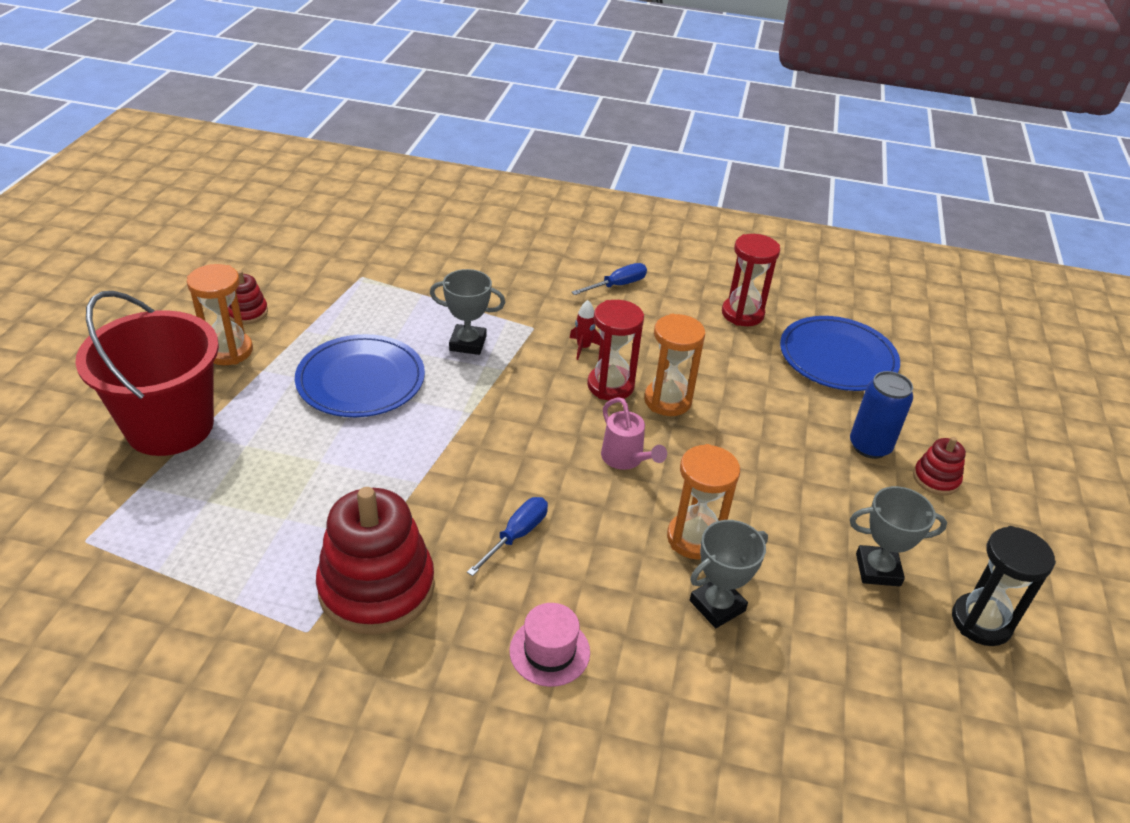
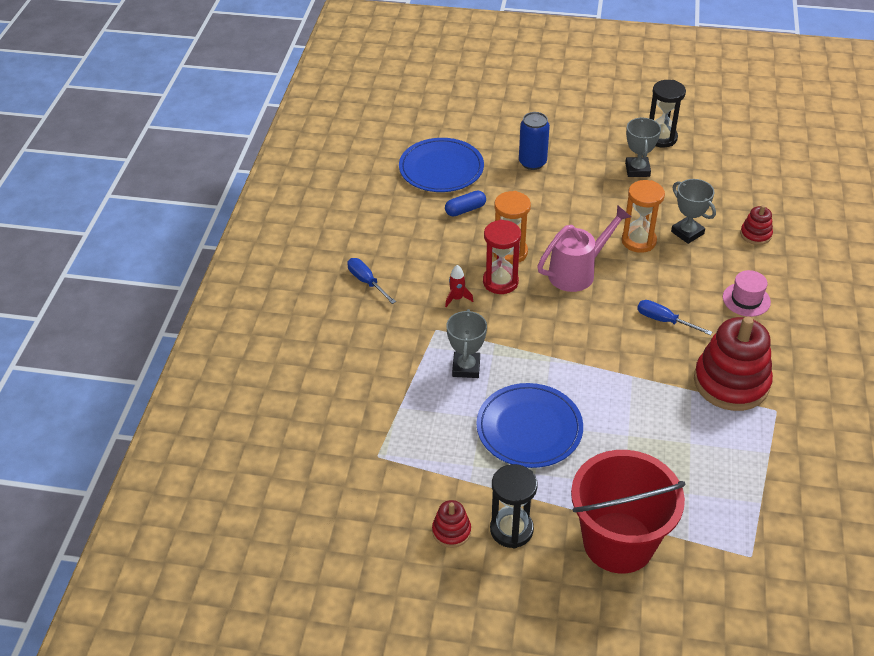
camera: 90 degrees left, 5 degrees up
orange hourglass [187,264,253,365] -> black hourglass [490,464,538,548]
pink watering can [601,397,667,470] -> pink watering can [537,205,631,292], size x1.56
red hourglass [722,234,780,326] -> none
red stacking toy [913,437,966,495] -> red stacking toy moved to [740,205,773,245]
none -> blue capsule [445,190,486,217]

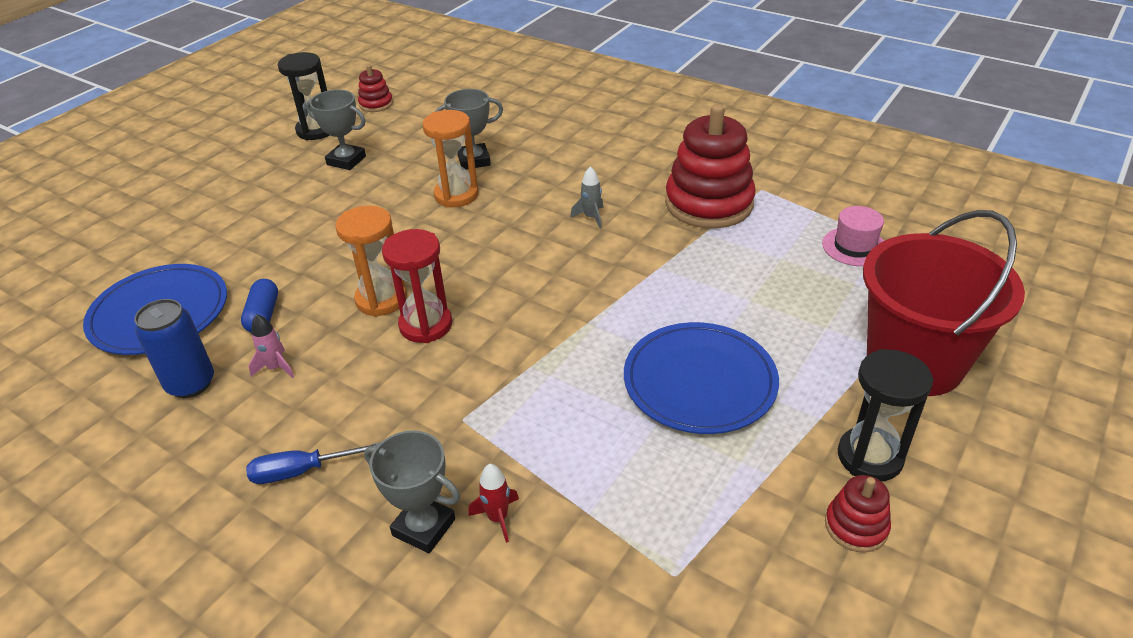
camera: 65 degrees left, 5 degrees down
red rocket [445,265,473,307] -> red rocket moved to [468,464,519,543]
grey trophy [446,309,487,378] -> grey trophy moved to [364,430,460,553]
blue can [519,112,550,170] -> blue can moved to [134,299,214,398]
pink watering can [537,205,631,292] -> none
blue screwdriver [637,300,712,335] -> grey rocket [570,166,604,229]
pink hat [723,270,771,317] -> pink hat moved to [822,206,884,266]
red stacking toy [740,205,773,245] -> red stacking toy moved to [358,65,393,112]
none -> pink rocket [249,314,294,378]

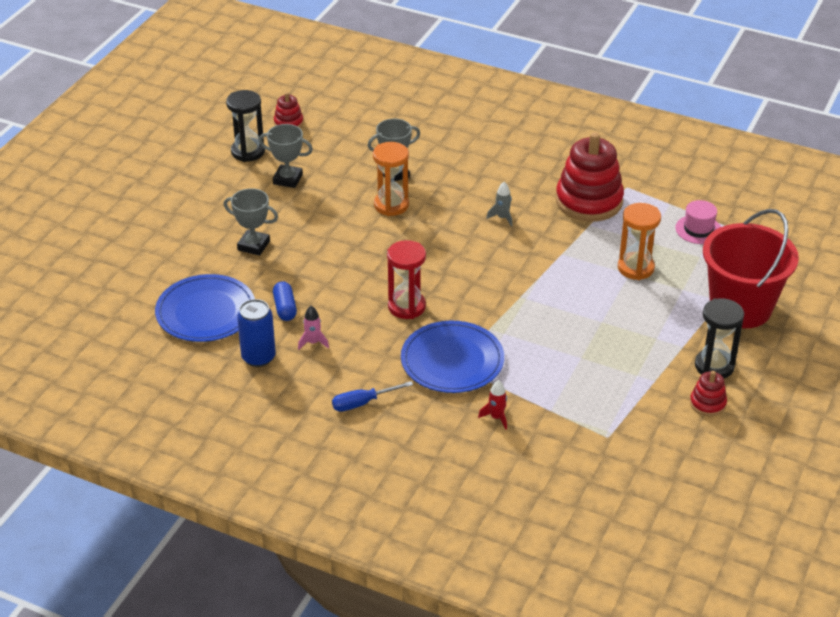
camera: 10 degrees left, 0 degrees up
orange hourglass [335,206,407,317] -> orange hourglass moved to [618,203,661,280]
grey trophy [364,430,460,553] -> grey trophy moved to [224,188,278,256]
blue plate [624,322,779,434] -> blue plate moved to [401,321,504,393]

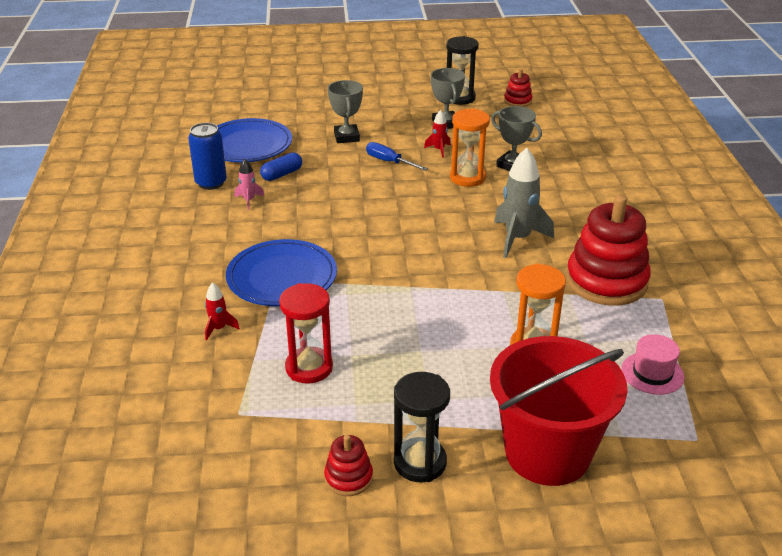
camera: 60 degrees right, 5 degrees down
blue screwdriver [332,381,413,412] -> blue screwdriver moved to [366,142,428,171]
red hourglass [387,240,426,319] -> red hourglass moved to [279,283,333,384]
grey rocket [486,182,512,227] -> grey rocket [494,148,554,258], size x2.02
none -> red rocket [424,110,451,158]

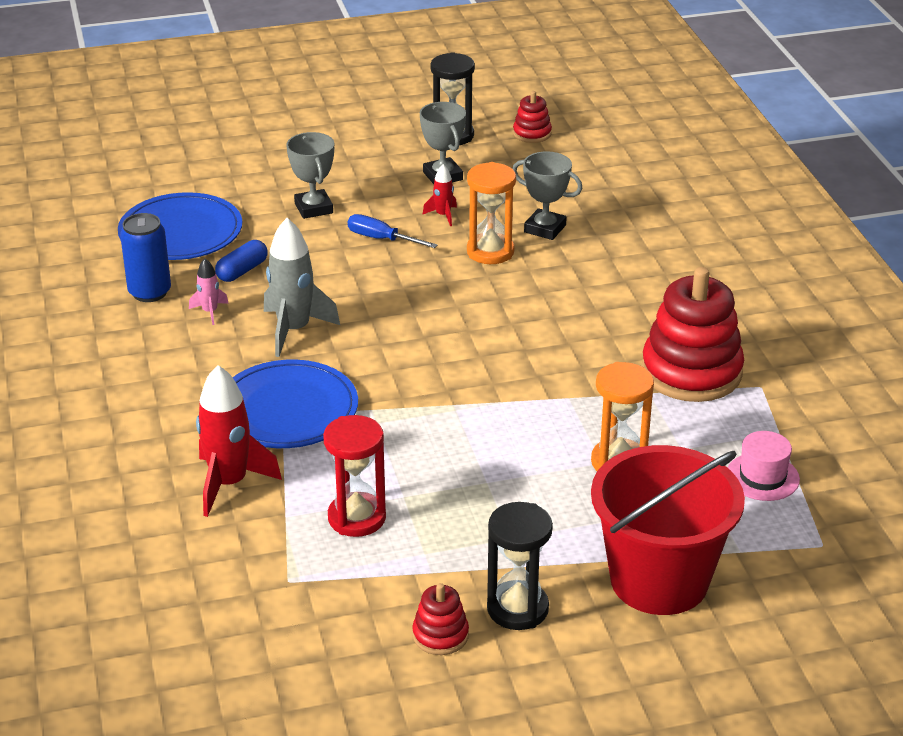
camera: 10 degrees left, 0 degrees up
red rocket [205,283,240,341] -> red rocket [196,365,282,517], size x2.02
grey rocket [494,148,554,258] -> grey rocket moved to [264,218,340,357]

